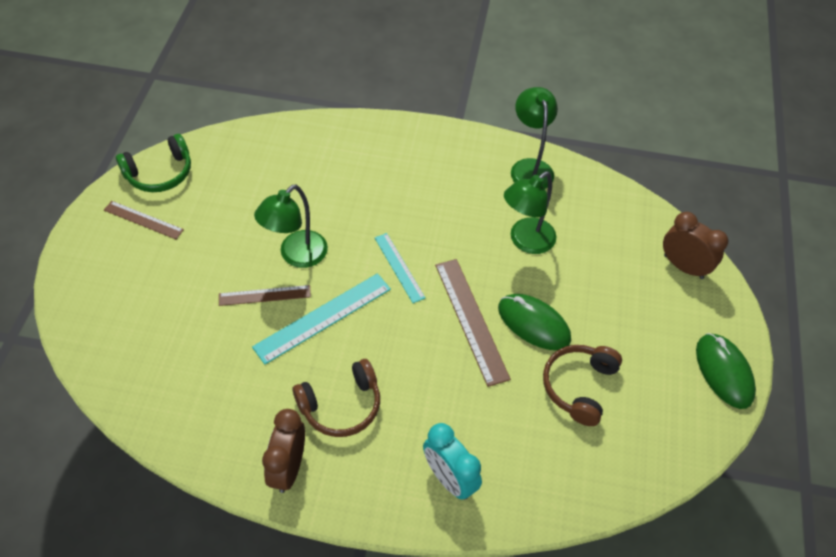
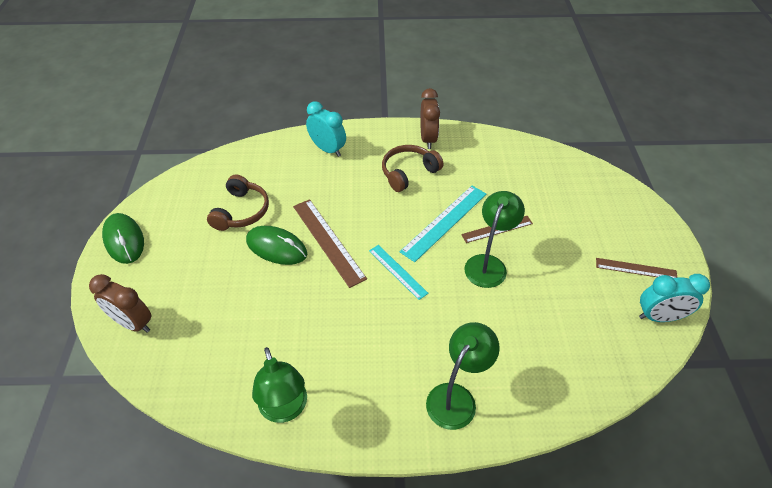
camera: 170 degrees right, 5 degrees down
green headphones [116,134,191,192] -> turquoise clock [639,274,710,322]
green lamp [504,171,556,254] -> green lamp moved to [426,322,500,430]

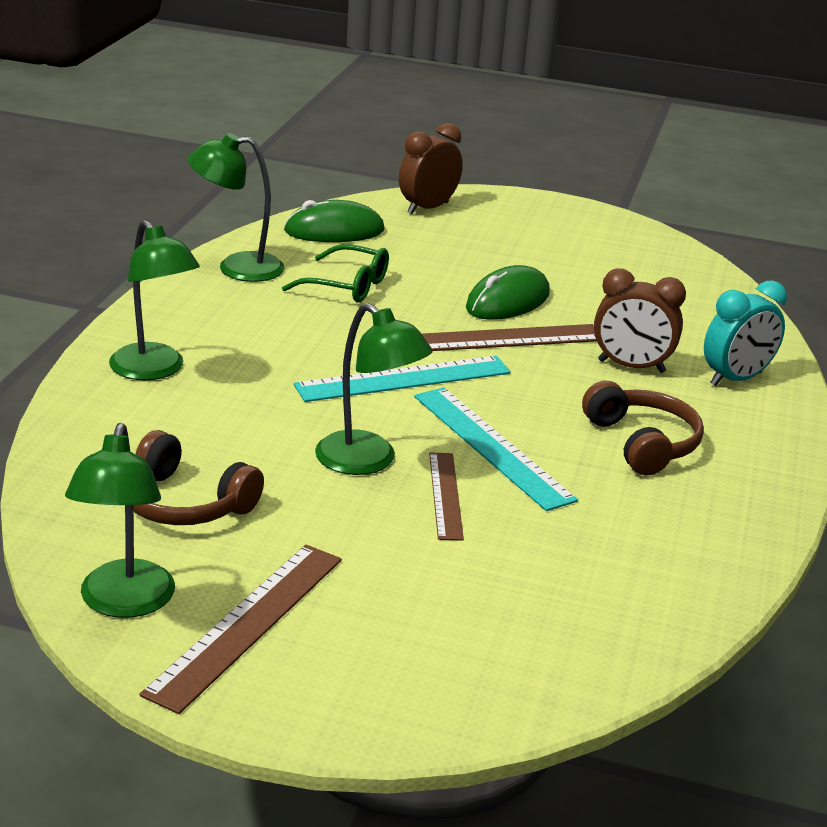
camera: 105 degrees right, 20 degrees down
green mouse [102,213,144,264] -> green mouse moved to [284,200,384,242]
brown headphones [207,174,269,231] -> brown headphones moved to [134,430,264,525]
turquoise ruler [369,245,429,300] -> turquoise ruler [294,356,511,402], size x1.62
brown clock [420,88,440,149] -> brown clock moved to [594,268,686,373]
brown ruler [596,258,677,278] -> brown ruler [139,544,342,714], size x1.62
turquoise clock [639,274,710,322] -> green lamp [65,423,175,618]
none -> green glasses [282,244,389,302]

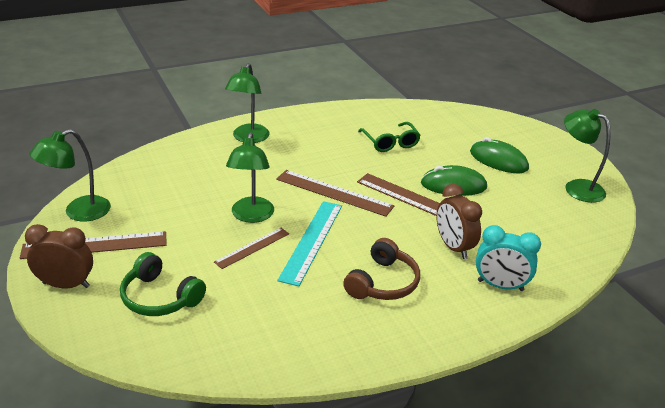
camera: 50 degrees right, 5 degrees up
brown headphones [134,430,264,525] -> none
green lamp [187,133,285,282] -> green lamp moved to [564,109,610,203]
green mouse [284,200,384,242] -> green mouse moved to [470,137,529,173]
turquoise ruler [294,356,511,402] -> brown ruler [276,170,394,217]
brown clock [399,123,463,214] -> brown clock moved to [25,224,93,288]
none -> green headphones [120,252,206,316]

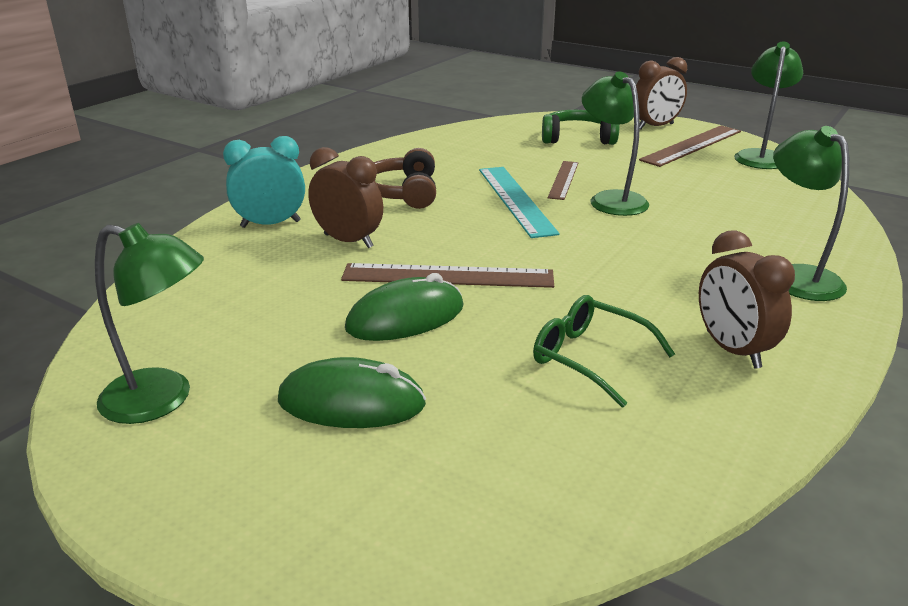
camera: 150 degrees right, 5 degrees down
brown ruler [276,170,394,217] -> none
none -> brown clock [699,231,795,369]

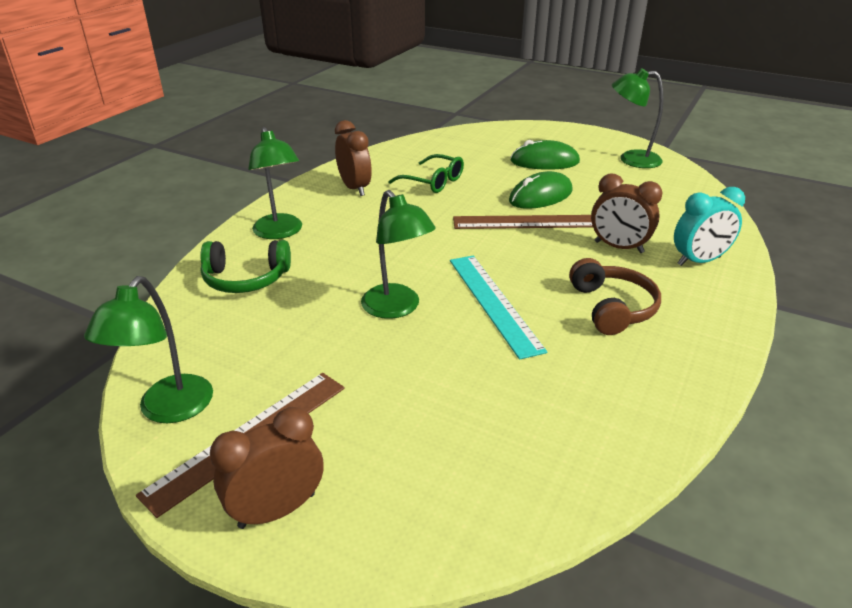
camera: 175 degrees right, 5 degrees up
green headphones [542,110,619,145] -> green headphones moved to [200,240,291,293]
brown ruler [548,161,578,200] -> none

